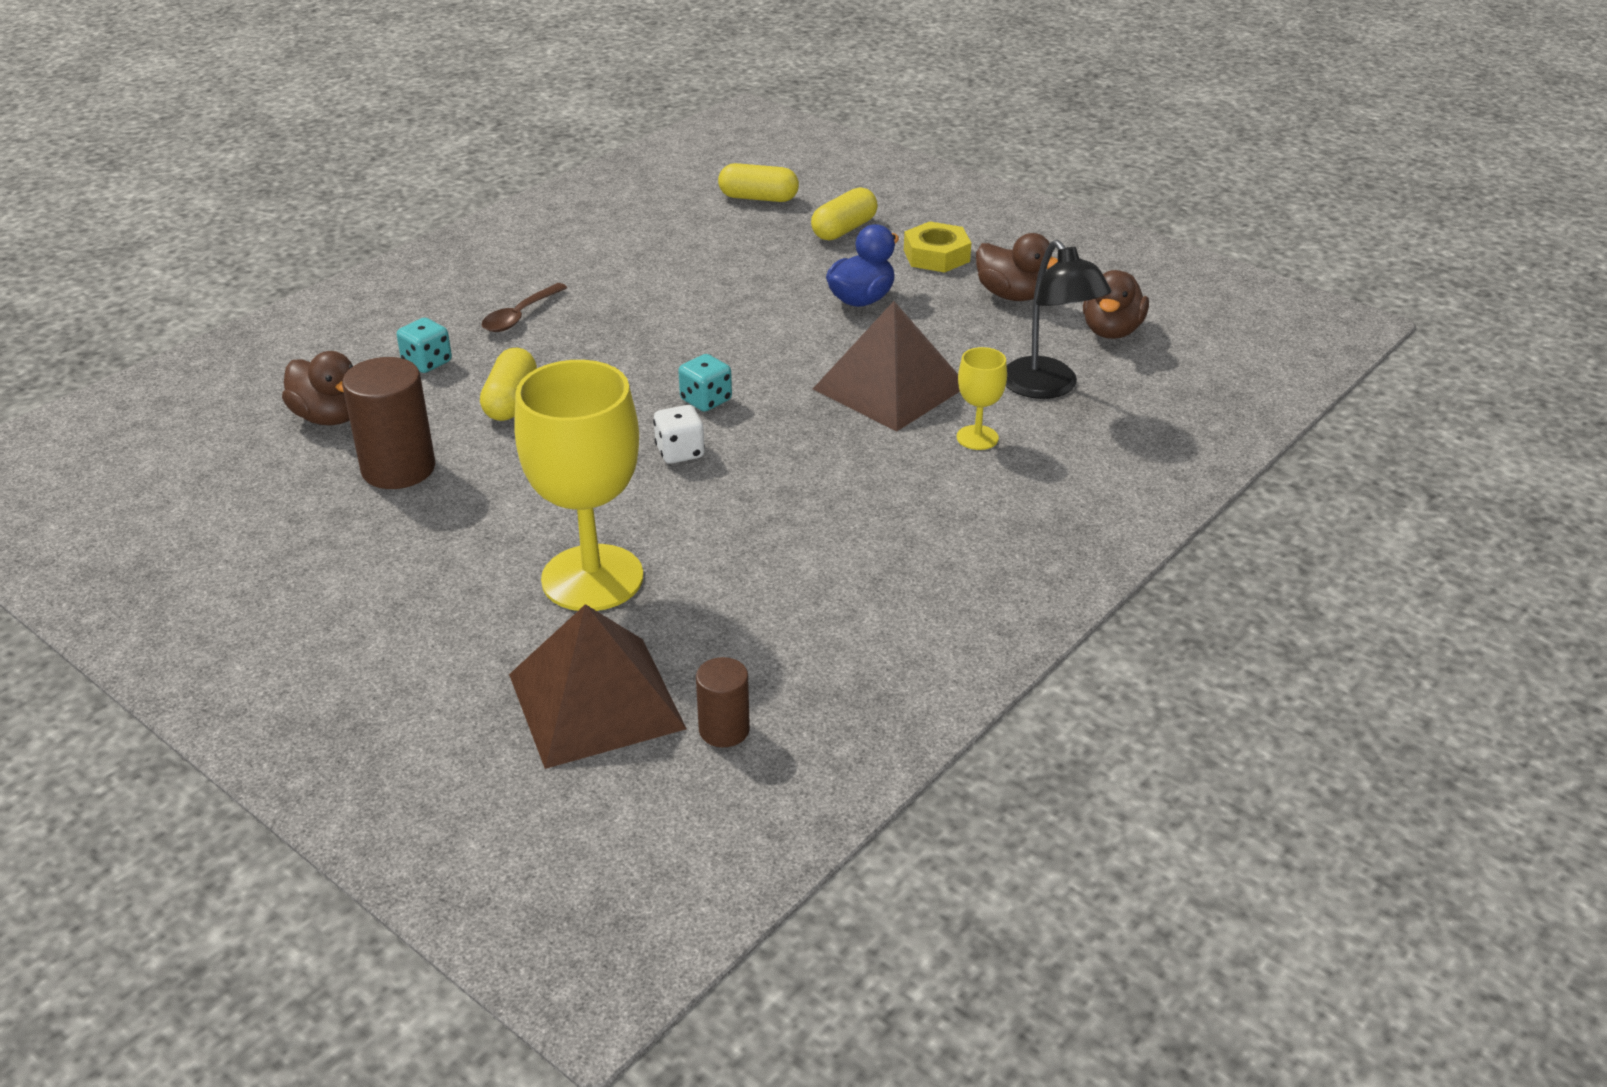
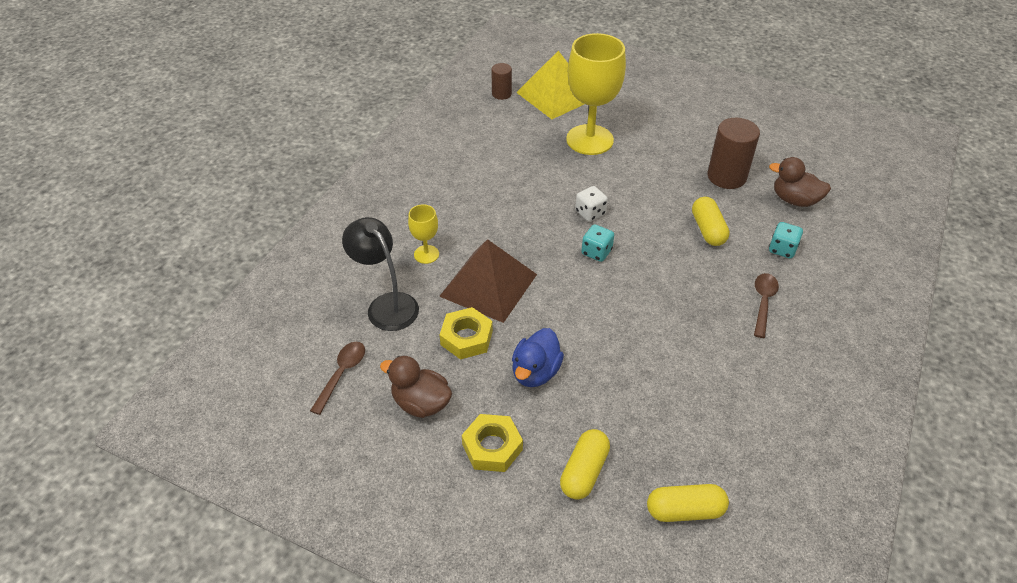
camera: 165 degrees right, 10 degrees up
brown pyramid [509,604,686,769] -> yellow pyramid [516,51,584,119]
brown duck [1083,270,1149,339] -> brown spoon [310,342,365,415]
none -> yellow nut [440,307,493,360]

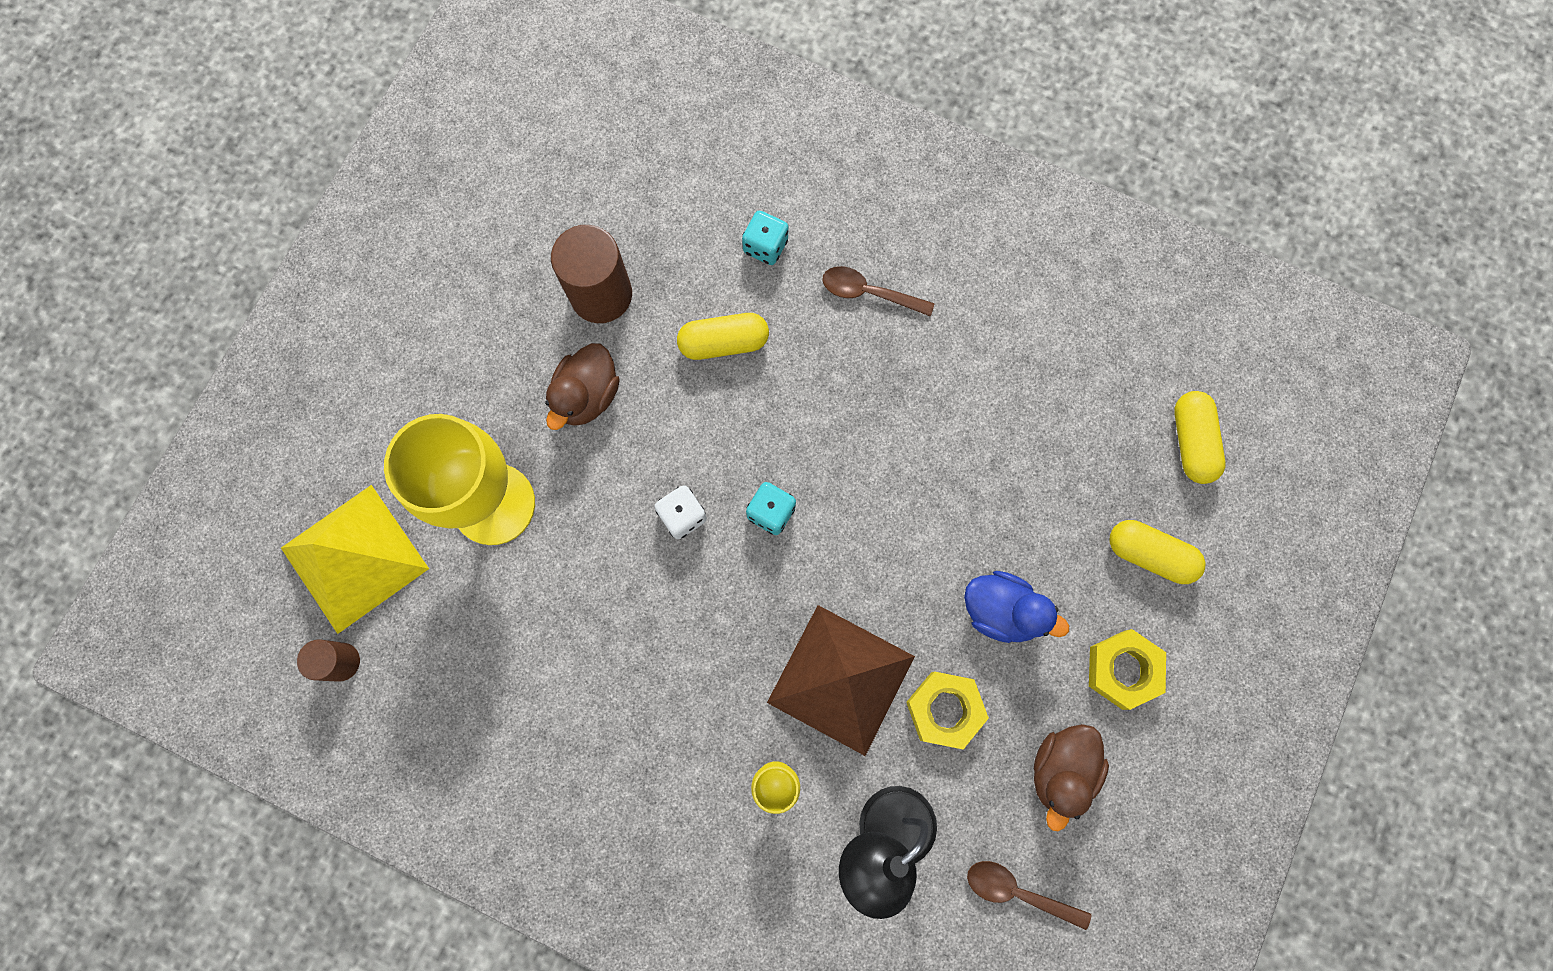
camera: 90 degrees left, 30 degrees up
brown duck [769,157,831,207] -> brown duck moved to [545,343,620,430]

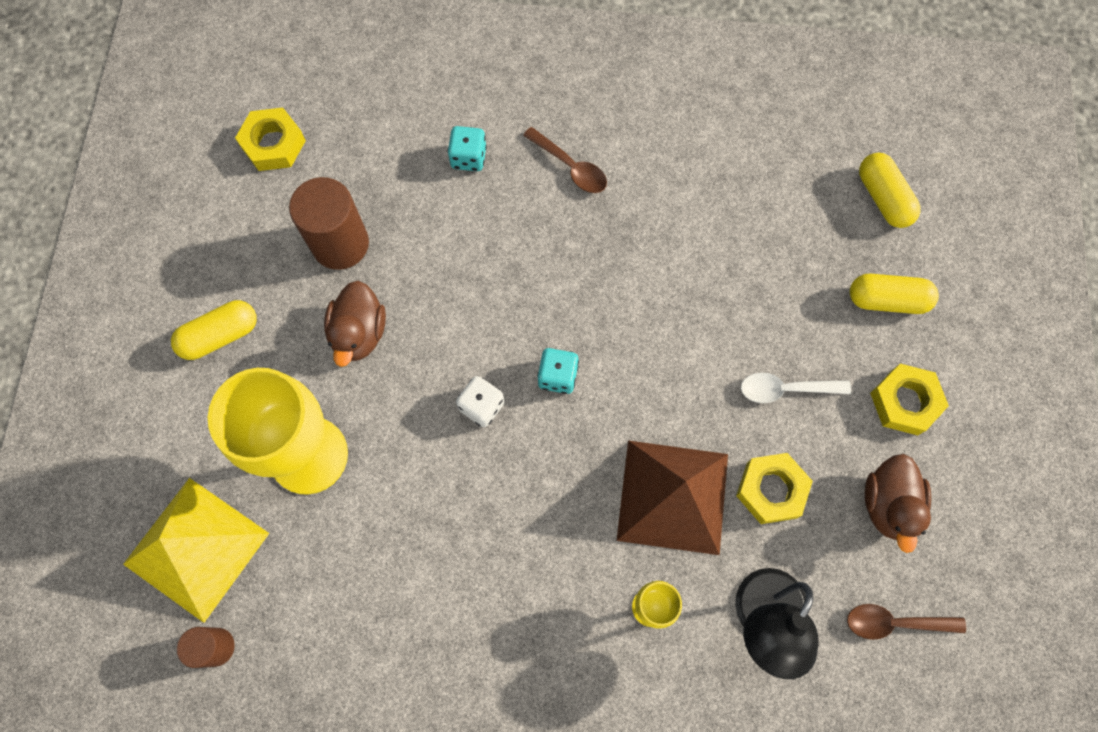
camera: 20 degrees left, 5 degrees down
yellow capsule [677,313,769,360] -> yellow capsule moved to [171,300,257,360]
brown spoon [822,266,934,317] -> brown spoon turned 135 degrees counterclockwise [523,127,607,193]
blue duck [964,571,1069,643] -> white spoon [741,373,851,403]
none -> yellow nut [235,108,306,171]

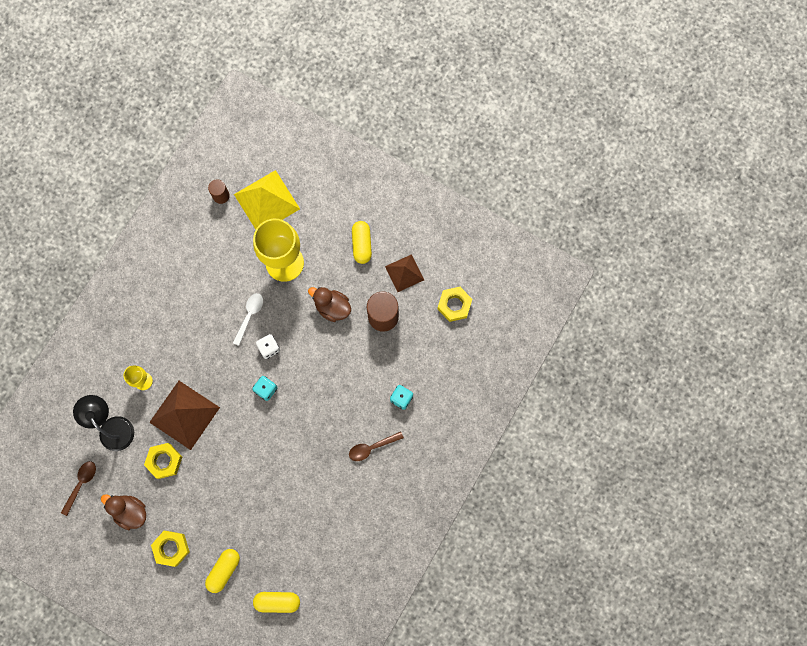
camera: 115 degrees right, 5 degrees up
white spoon [741,373,851,403] -> white spoon moved to [233,293,263,346]
none -> brown pyramid [385,254,424,292]

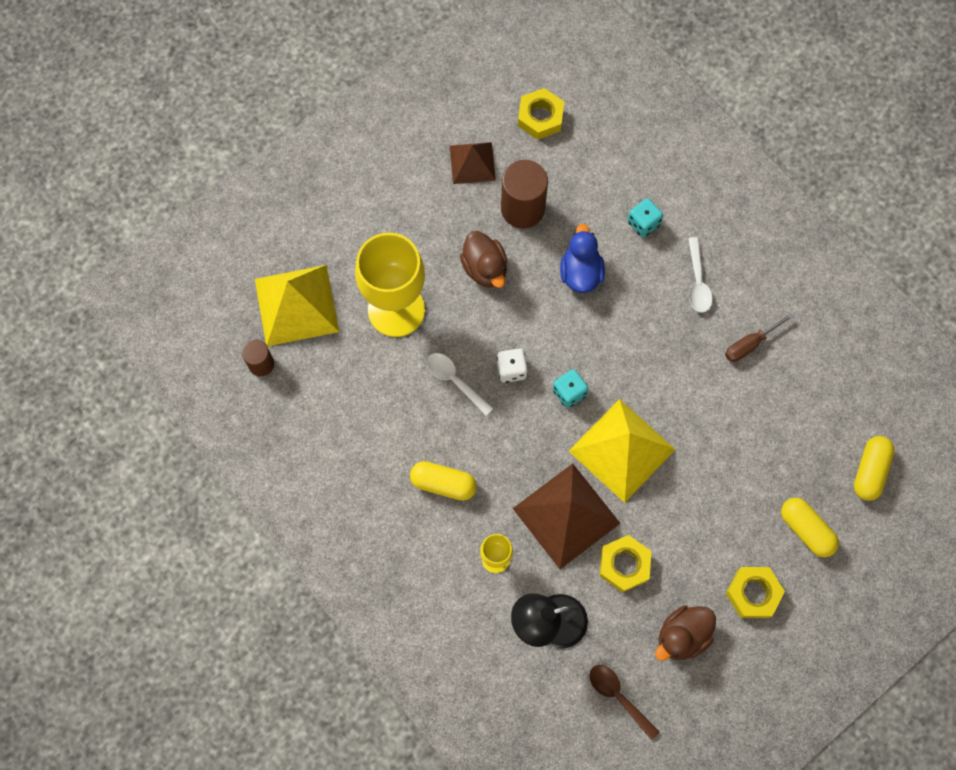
camera: 70 degrees left, 5 degrees down
brown duck [308,287,351,322] -> brown duck turned 75 degrees counterclockwise [460,231,507,288]
brown spoon [349,432,404,461] -> white spoon [688,237,713,313]
yellow capsule [352,221,372,264] -> yellow capsule moved to [410,461,477,501]
none -> blue duck [560,224,605,293]
none -> yellow pyramid [569,399,676,503]
none -> brown screwdriver [725,313,794,362]

